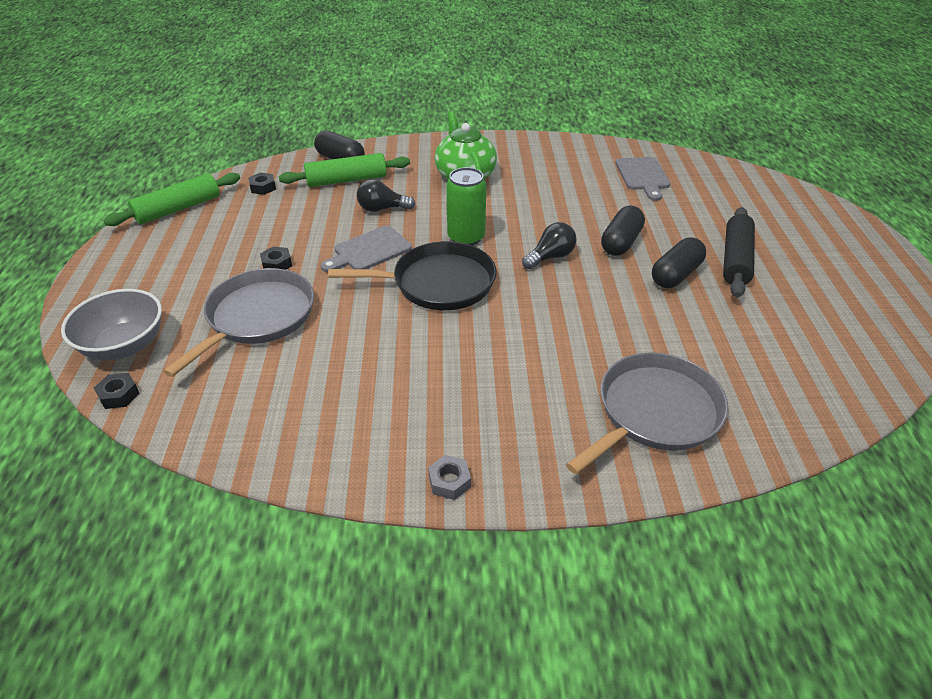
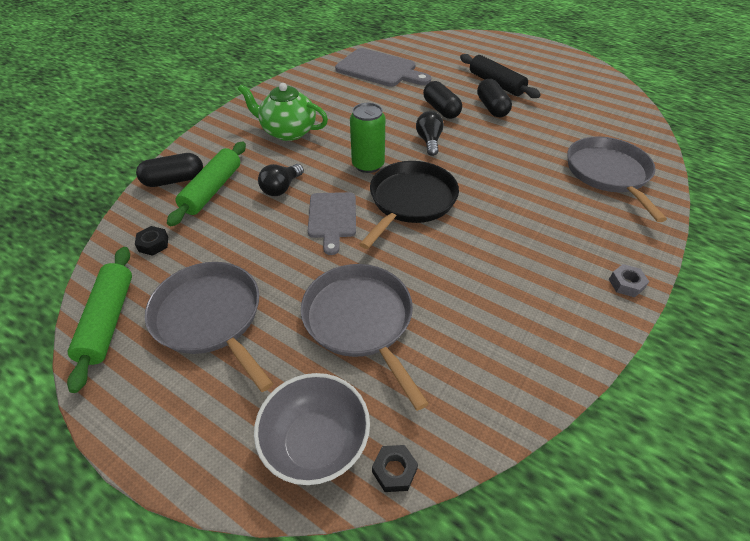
camera: 55 degrees left, 5 degrees up
black nut [260,247,292,270] -> none
grey cutting board [616,157,670,201] -> grey cutting board [335,48,431,87], size x1.58
none -> grey pan [145,262,273,392]

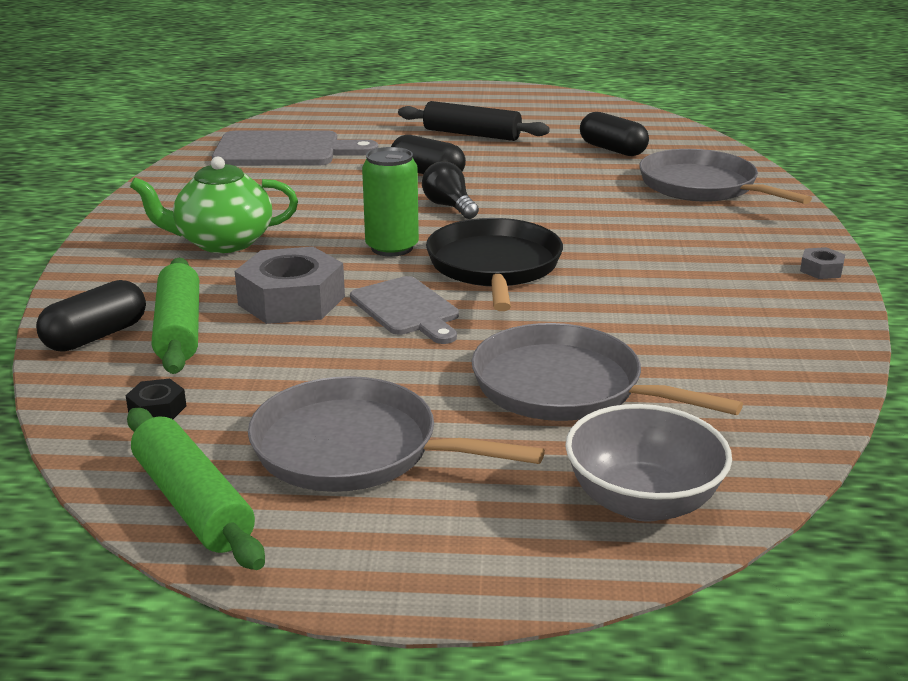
camera: 30 degrees left, 20 degrees down
black light bulb [258,164,304,196] -> grey nut [235,247,345,324]
black nut [372,445,418,492] -> none
black capsule [477,79,512,117] -> black capsule moved to [580,112,649,156]

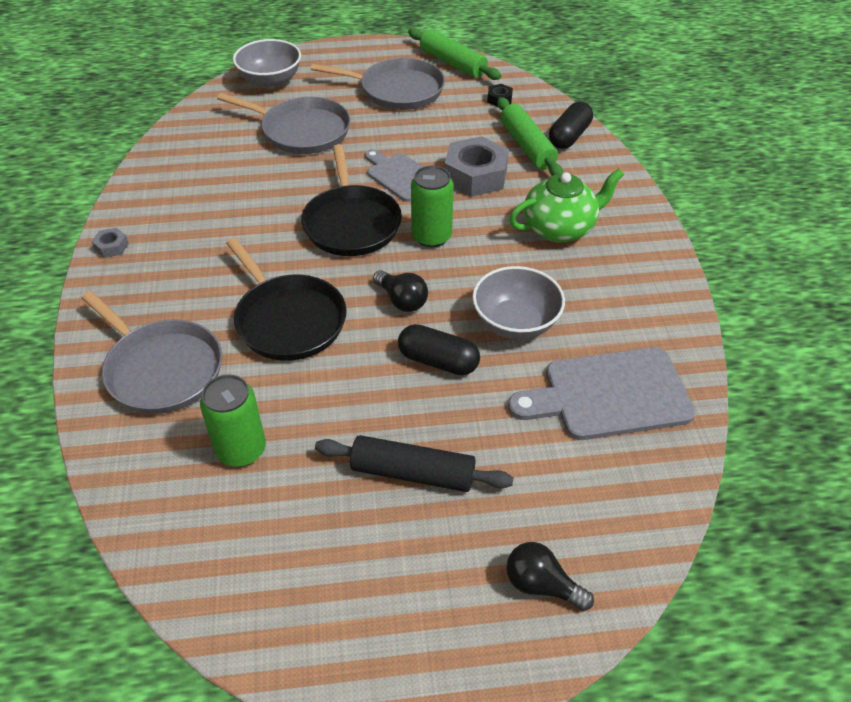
camera: 170 degrees right, 20 degrees up
black capsule [580,112,649,156] -> green can [200,374,266,467]
none -> black pan [226,238,347,361]
none -> grey bowl [472,266,565,340]
none -> black light bulb [506,542,594,611]

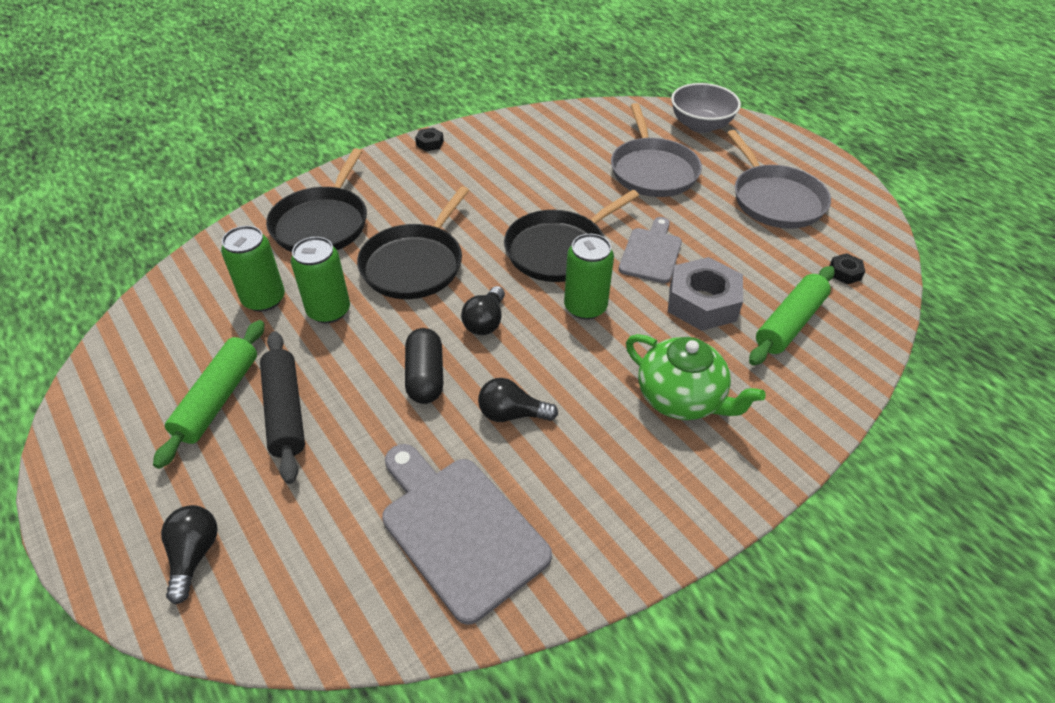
camera: 60 degrees right, 0 degrees up
grey pan [81,291,222,414] -> black pan [266,148,367,252]
grey nut [91,228,129,258] -> black nut [415,128,444,151]
green rolling pin [408,28,501,80] -> green rolling pin moved to [153,320,264,469]
grey bowl [472,266,565,340] -> black light bulb [478,378,558,422]
black capsule [549,102,593,149] -> none
none -> green can [291,237,350,323]

